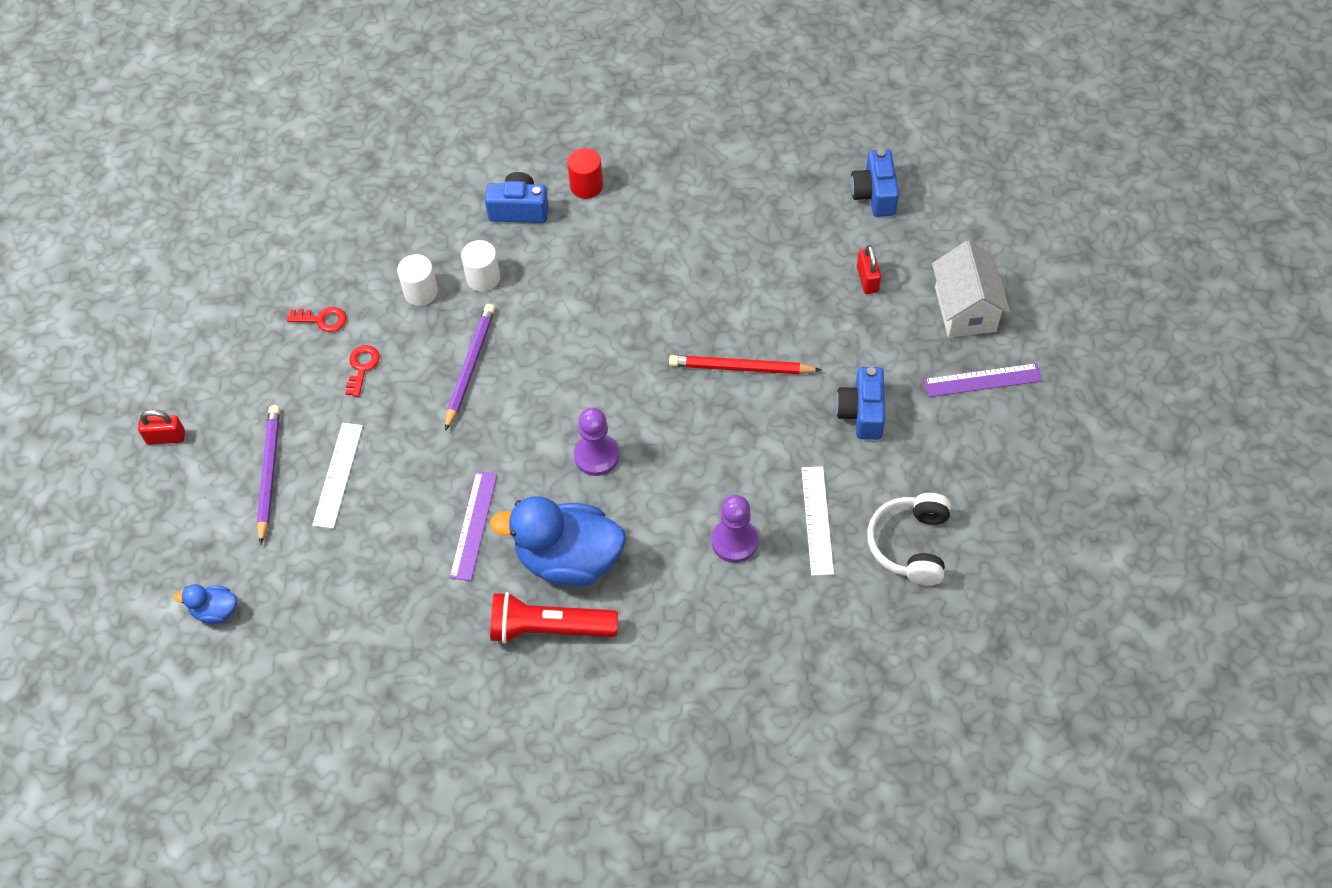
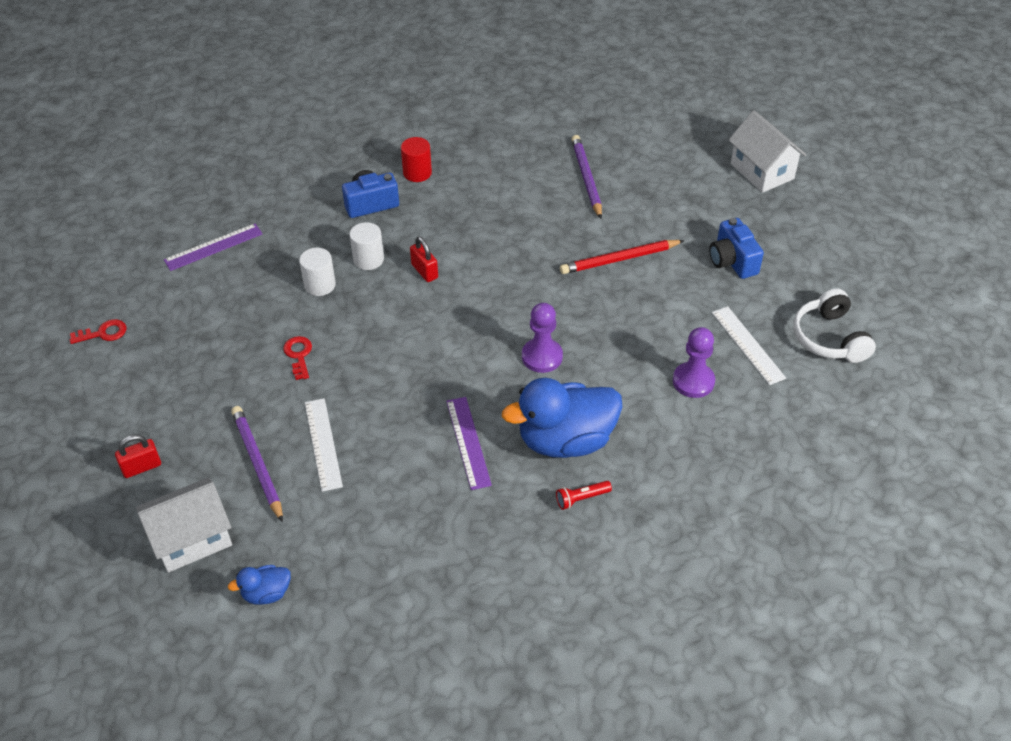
camera: 25 degrees left, 10 degrees down
red key [287,307,346,332] -> red key moved to [70,319,126,344]
purple pencil [445,304,495,431] -> purple pencil moved to [571,135,602,219]
red flashlight [490,592,618,644] -> red flashlight [556,481,612,510], size x0.47
blue camera [851,149,899,217] -> none
red padlock [857,245,881,294] -> red padlock moved to [410,237,438,282]
purple ruler [924,363,1042,397] -> purple ruler moved to [164,224,262,271]
none -> white house [136,477,232,573]

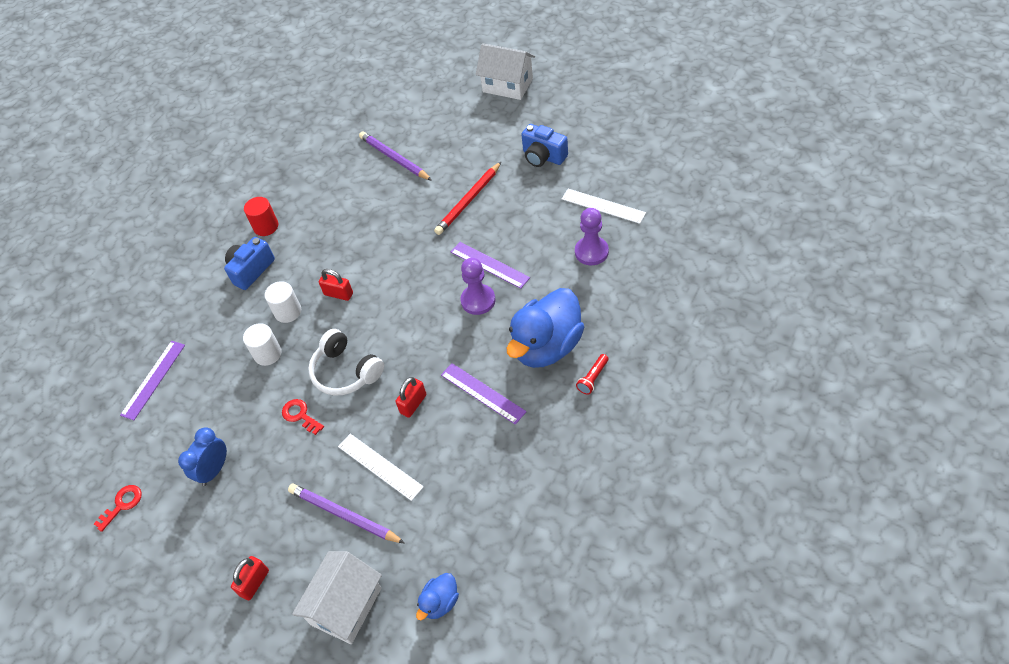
camera: 30 degrees left, 5 degrees up
white headphones [793,289,876,363] -> white headphones moved to [308,329,384,395]
none -> blue clock [178,428,227,486]
none -> red padlock [396,377,426,418]
none -> purple ruler [451,242,530,289]

